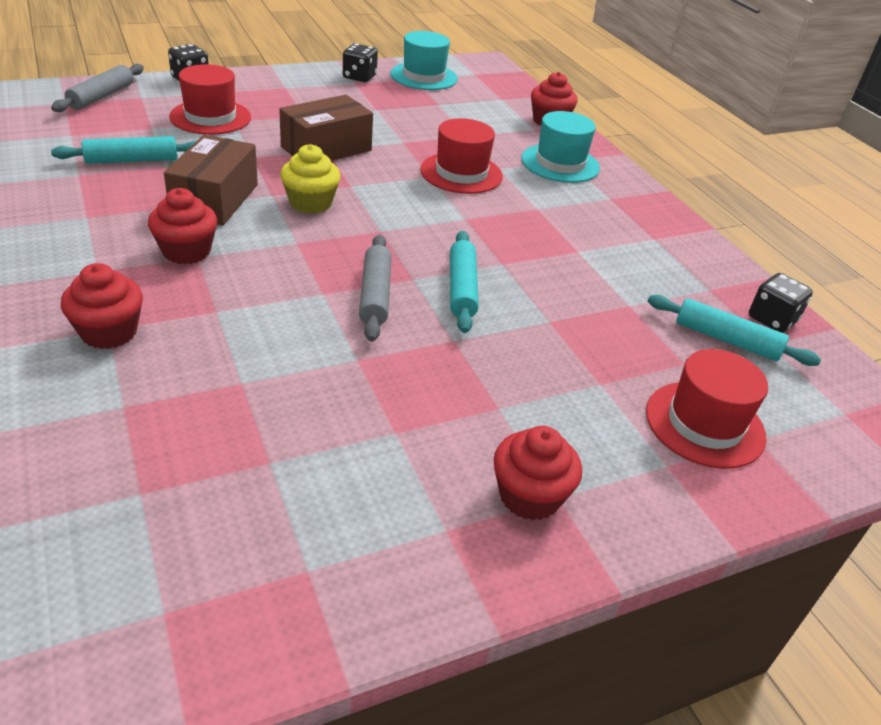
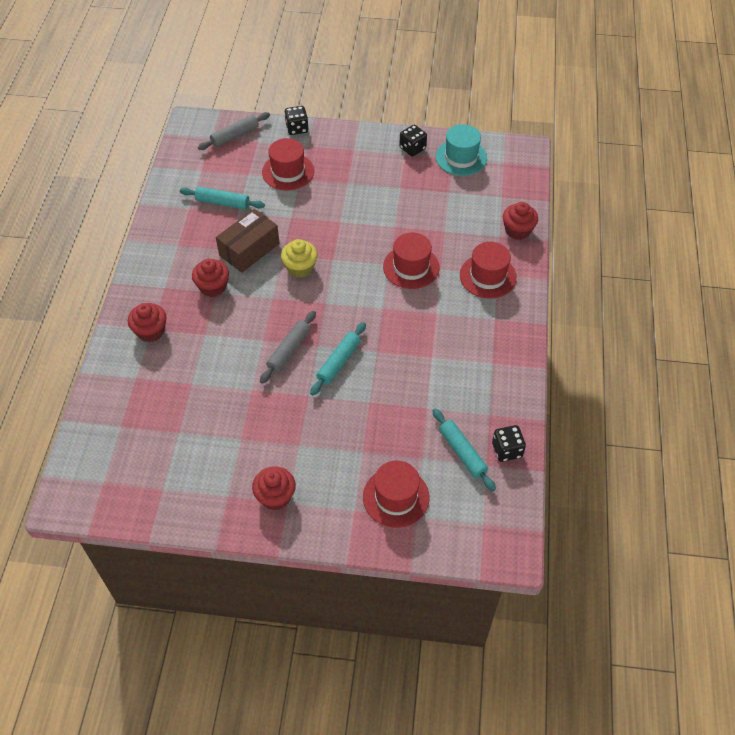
camera: 35 degrees right, 15 degrees up
brown box [279,95,373,161] -> none
turquoise hat [521,111,600,183] -> red hat [460,242,517,299]

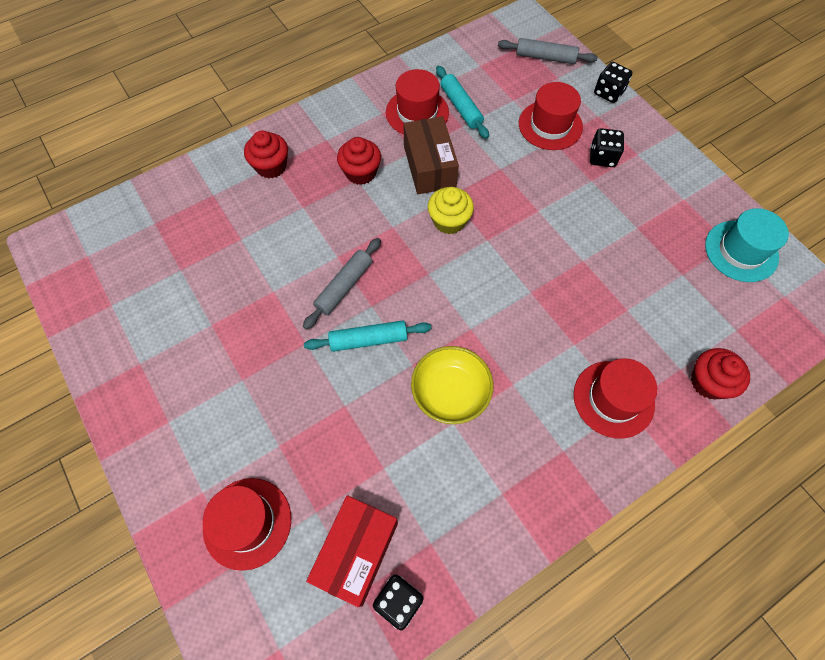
camera: 50 degrees right, 10 degrees up
brown box [216,209,280,273] -> brown box turned 75 degrees clockwise [403,116,459,194]
red cupcake [252,466,296,510] -> none
grey rolling pin [260,311,316,384] -> grey rolling pin turned 45 degrees counterclockwise [303,238,381,330]
red hat [383,232,440,289] -> red hat moved to [386,69,449,134]
black dice [399,125,427,157] -> black dice moved to [590,128,624,167]
turquoise rolling pin [433,408,496,491] -> red box [306,495,398,607]
none -> yellow bowl [411,346,494,424]

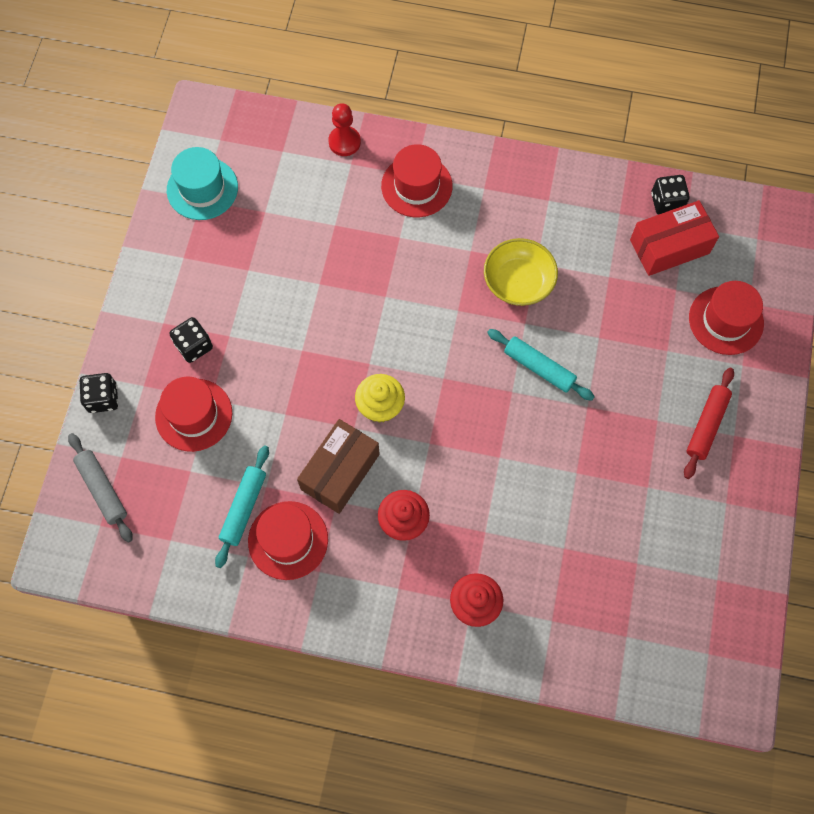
camera: 135 degrees left, 5 degrees up
grey rolling pin [303,238,381,330] -> none
red cupcake [691,348,750,399] -> red pawn [328,103,361,156]
none -> red rolling pin [684,368,734,479]

